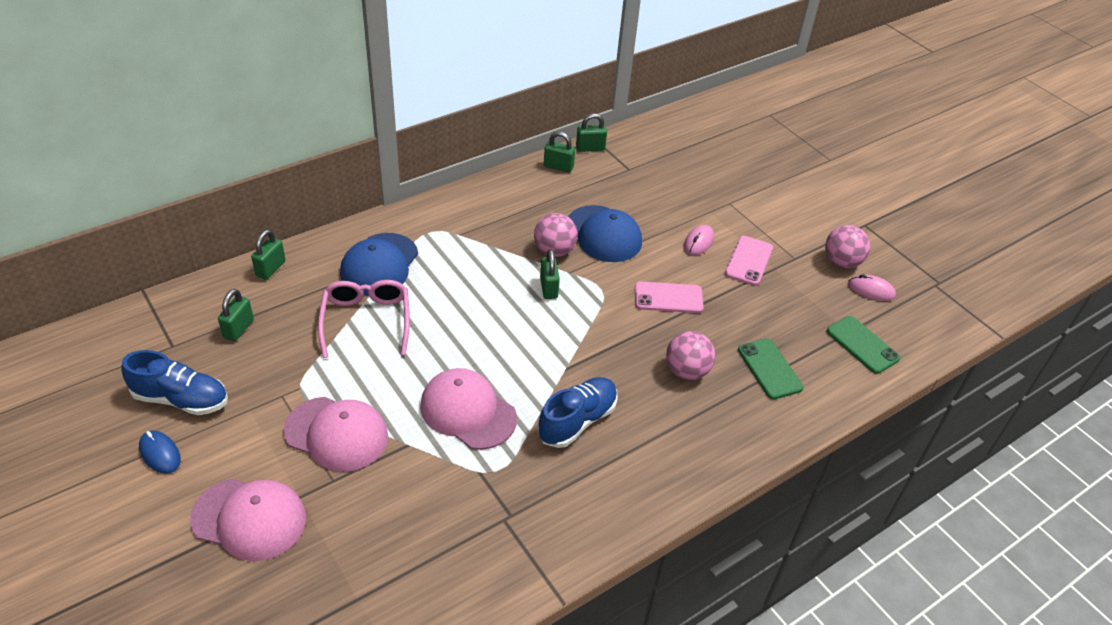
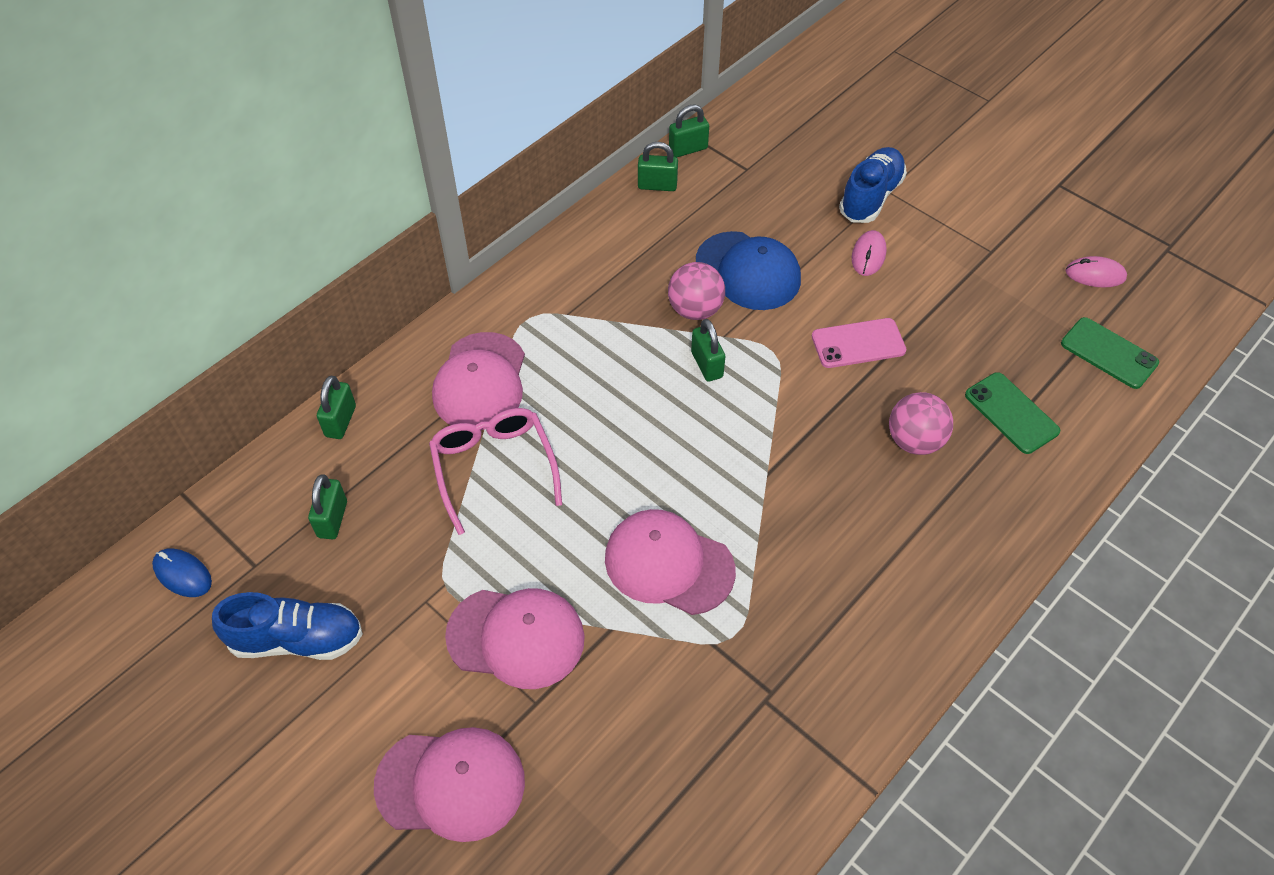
camera: 10 degrees left, 10 degrees up
blue mouse [139,430,181,474] -> blue mouse moved to [152,548,212,597]
blue cap [340,233,418,295] -> pink cap [432,332,525,430]
blue shoe [538,377,618,448] -> blue shoe moved to [839,147,907,223]
pink phone [725,236,773,286] -> none
pink ball [825,225,870,268] -> none

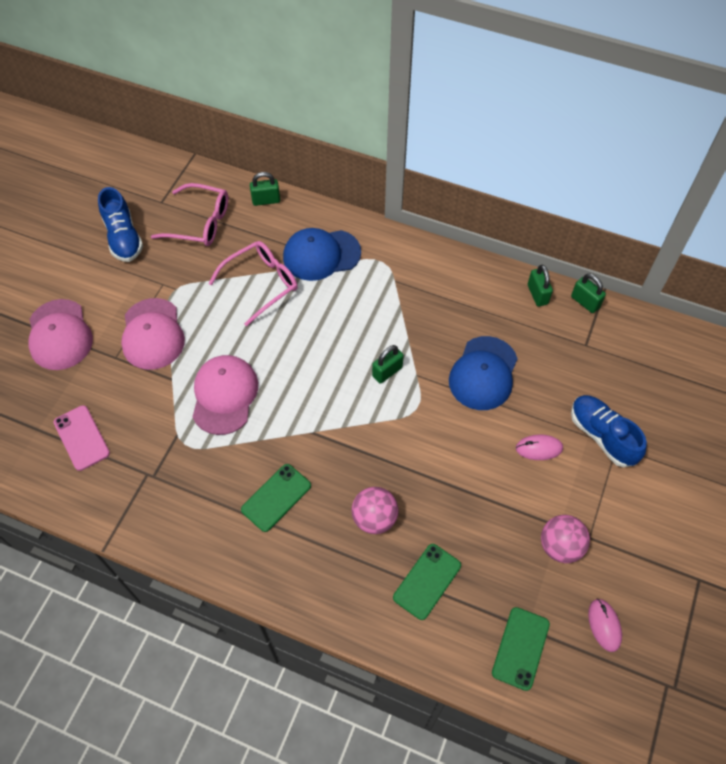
camera: 70 degrees right, 5 degrees up
blue mouse [152,548,212,597] -> none
green padlock [308,474,347,539] -> pink glasses [151,183,228,246]
pink cap [432,332,525,430] -> blue cap [283,228,361,281]
pink ball [668,262,725,320] -> pink ball moved to [541,515,590,563]
pink phone [812,318,906,368] -> pink phone moved to [54,405,110,471]
blue shoe [839,147,907,223] -> blue shoe turned 135 degrees counterclockwise [571,395,647,467]
none -> green phone [241,464,311,532]

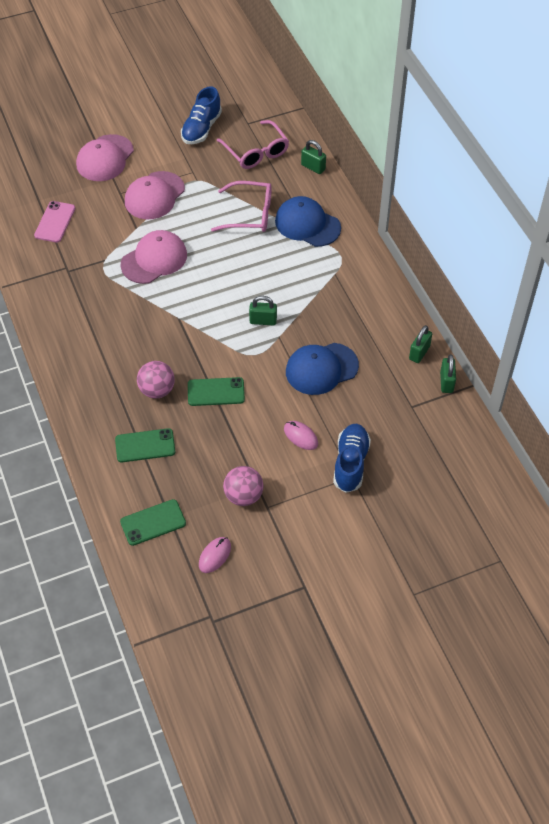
camera: 45 degrees right, 5 degrees down
green phone [241,464,311,532] -> green phone moved to [188,377,245,406]

